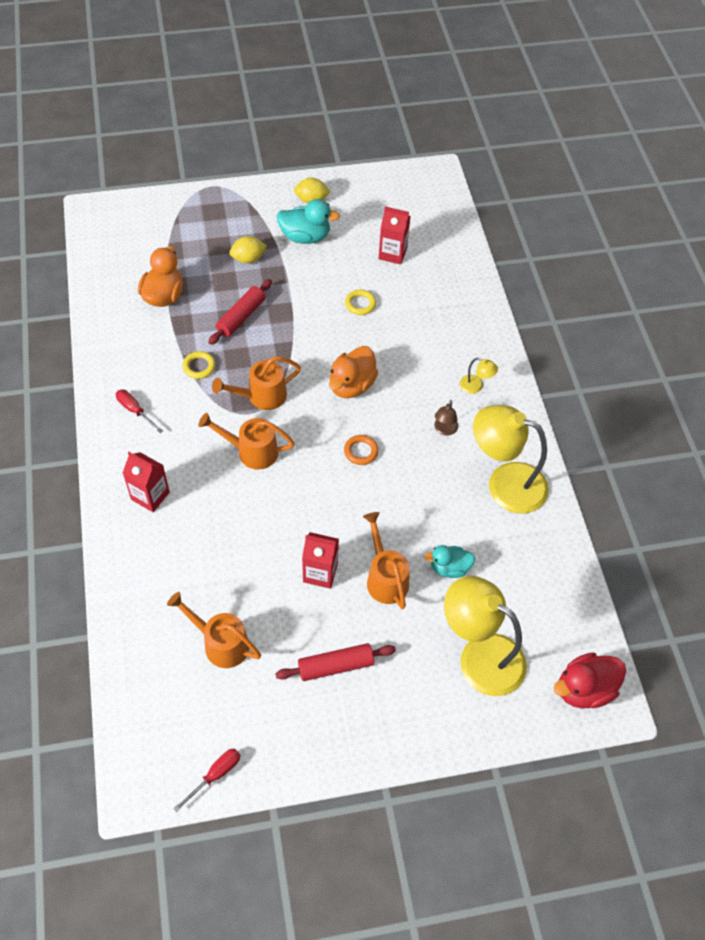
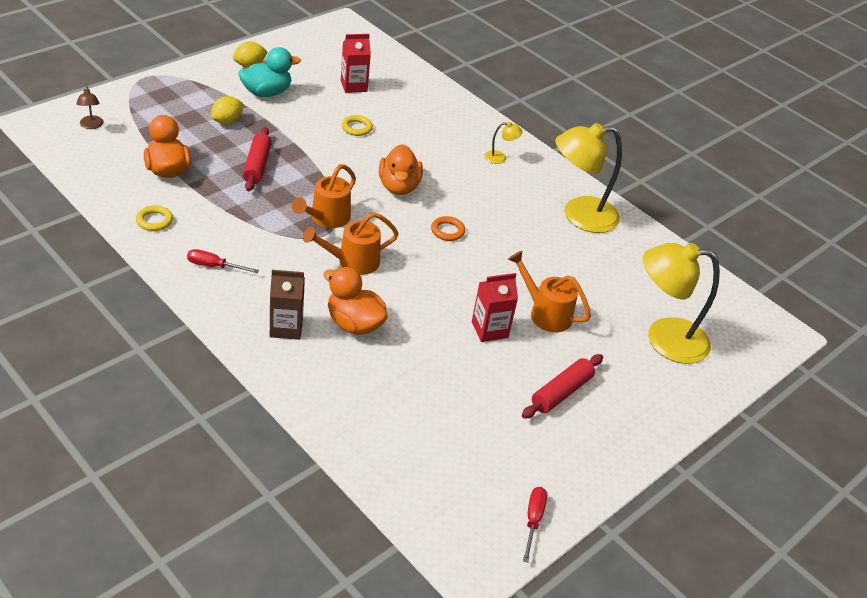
camera: 35 degrees left, 15 degrees down
red carton [123,452,170,512] -> brown carton [270,270,305,340]
orange watering can [167,592,261,668] -> none
yellow ring [182,351,216,379] -> yellow ring moved to [136,205,173,231]
turquoise duck [425,545,475,578] -> none
brown lamp [434,400,458,436] -> brown lamp moved to [77,86,104,129]
red duck [553,652,626,708] -> none
none -> orange duck [323,267,388,335]

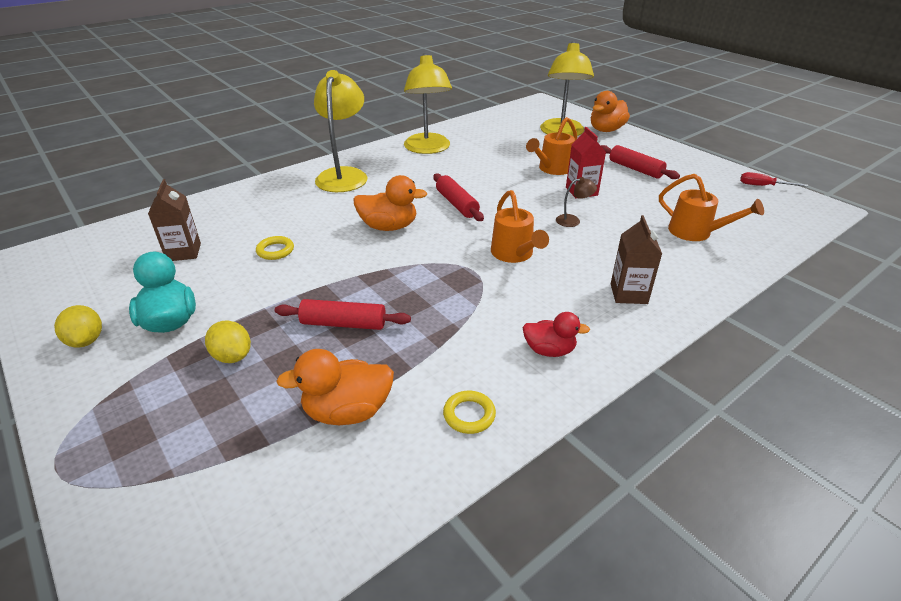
camera: 80 degrees left, 5 degrees down
brown lamp [77,86,104,129] -> brown lamp moved to [556,177,597,227]
red screwdriver [187,249,259,273] -> red duck [522,312,590,357]
orange watering can [292,164,356,228] -> orange watering can moved to [659,174,764,241]
orange duck [323,267,388,335] -> orange duck moved to [591,91,630,132]
red carton [341,34,371,93] -> brown carton [148,179,201,261]
orange ring [431,216,465,241] -> red rolling pin [433,174,484,221]
yellow lamp [484,122,523,164] -> yellow lamp [314,70,368,192], size x2.42

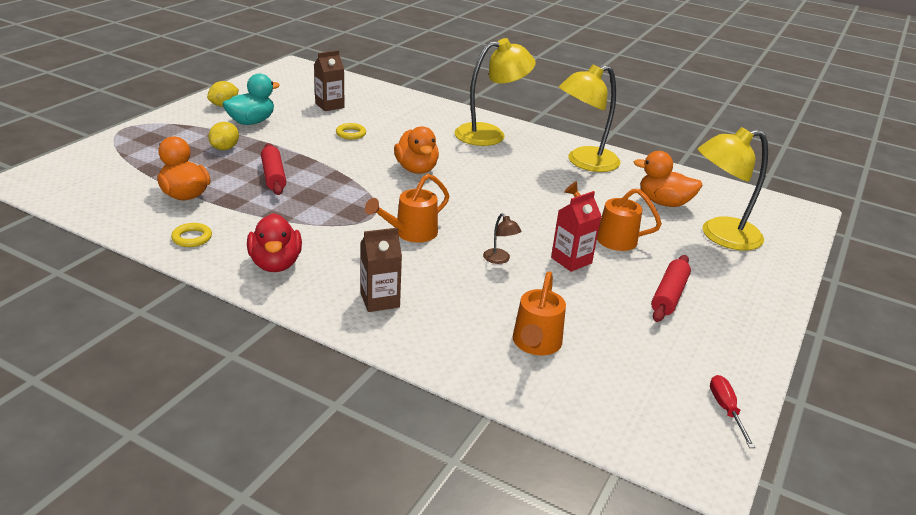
camera: 65 degrees right, 5 degrees down
red rolling pin [433,174,484,221] -> none
red duck [522,312,590,357] -> red duck [247,213,302,272], size x1.51
orange duck [591,91,630,132] -> orange duck moved to [634,151,702,207]

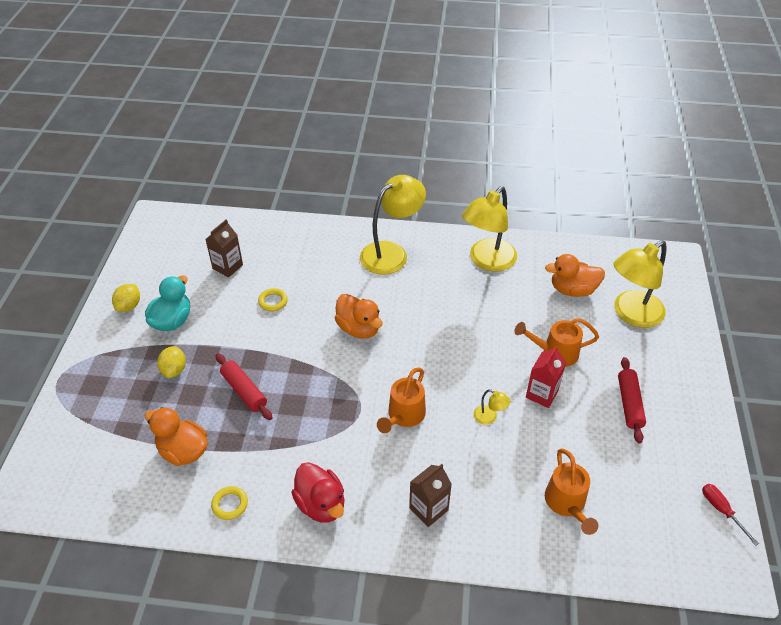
camera: 20 degrees left, 15 degrees up
brown lamp [483,213,521,264] -> yellow lamp [474,389,510,425]

